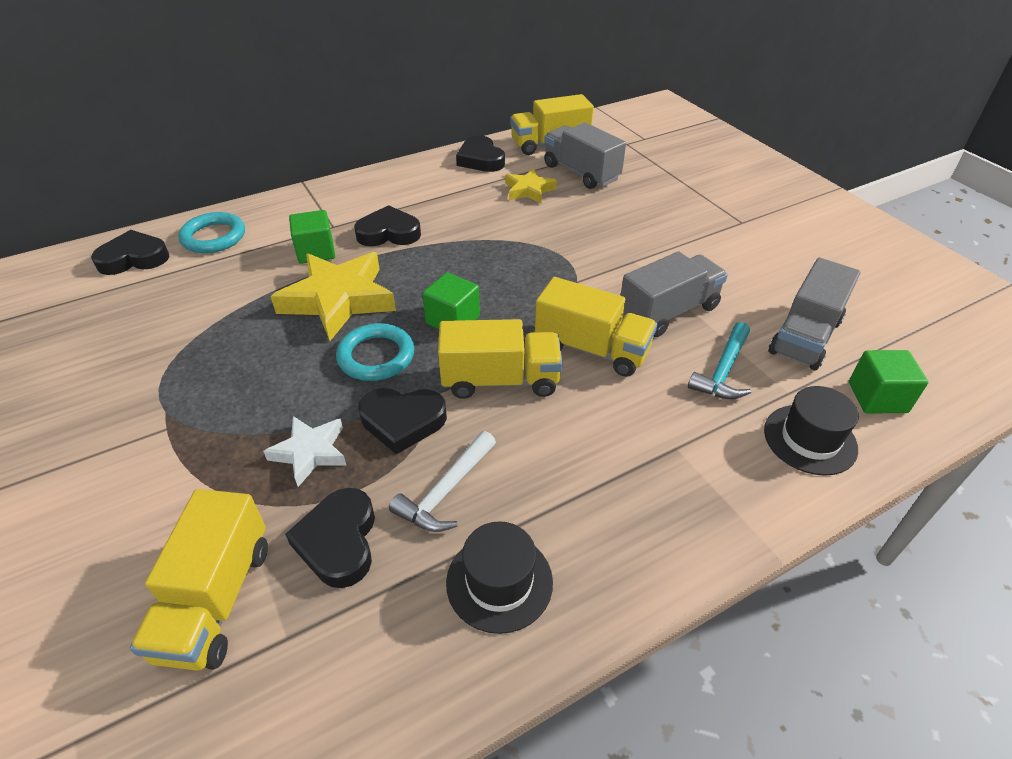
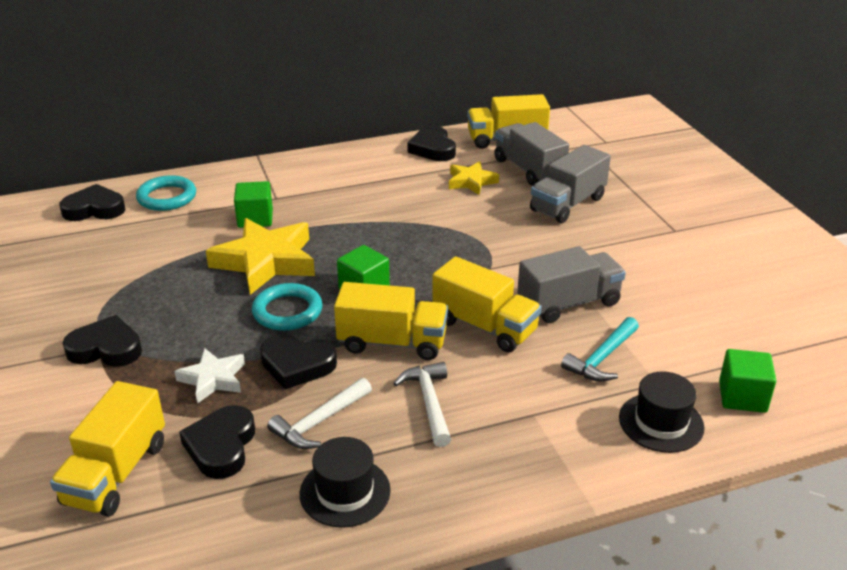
camera: 10 degrees right, 10 degrees down
black heart [354,205,421,246] -> black heart moved to [63,315,142,367]
grey truck [769,258,861,370] -> grey truck moved to [530,145,611,223]
none -> white hammer [393,362,451,447]

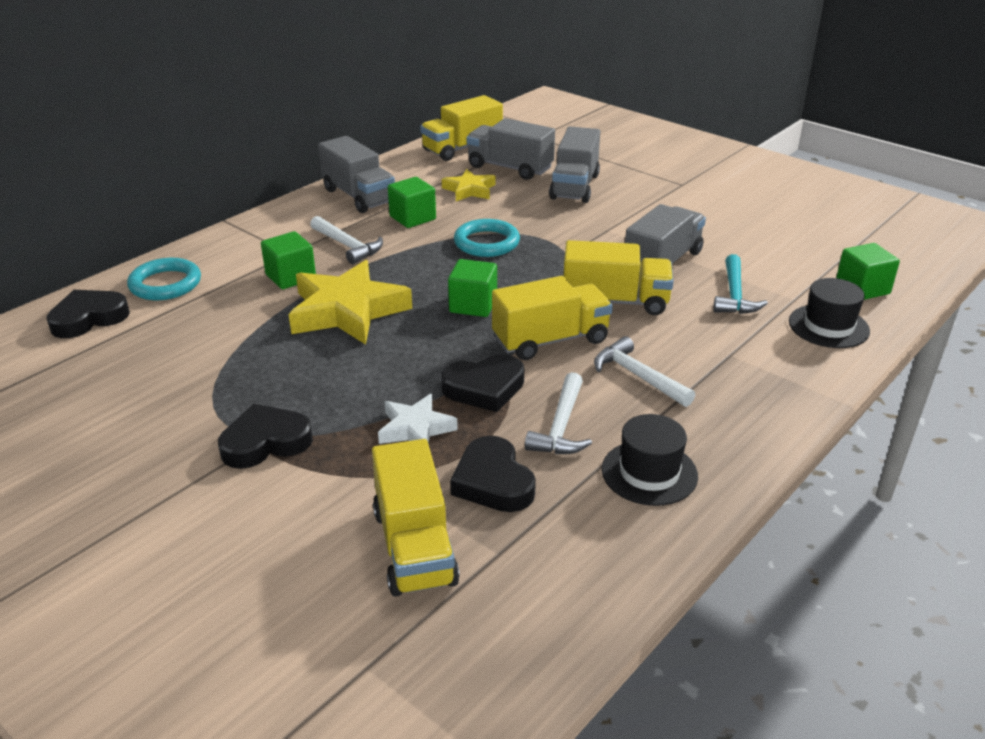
camera: 30 degrees left, 0 degrees up
turquoise ring [252,283,323,331] -> turquoise ring moved to [454,219,520,257]
black heart [408,126,456,161] -> none
none -> white hammer [310,216,383,264]
none -> grey truck [318,136,395,213]
none -> green cube [388,177,436,228]

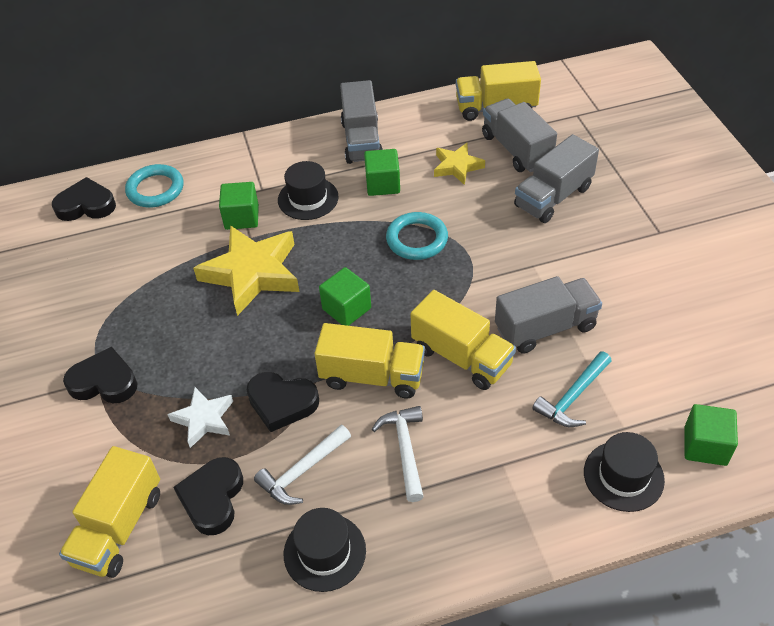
camera: 35 degrees right, 15 degrees up
white hammer [310,216,383,264] -> black hat [278,161,339,220]

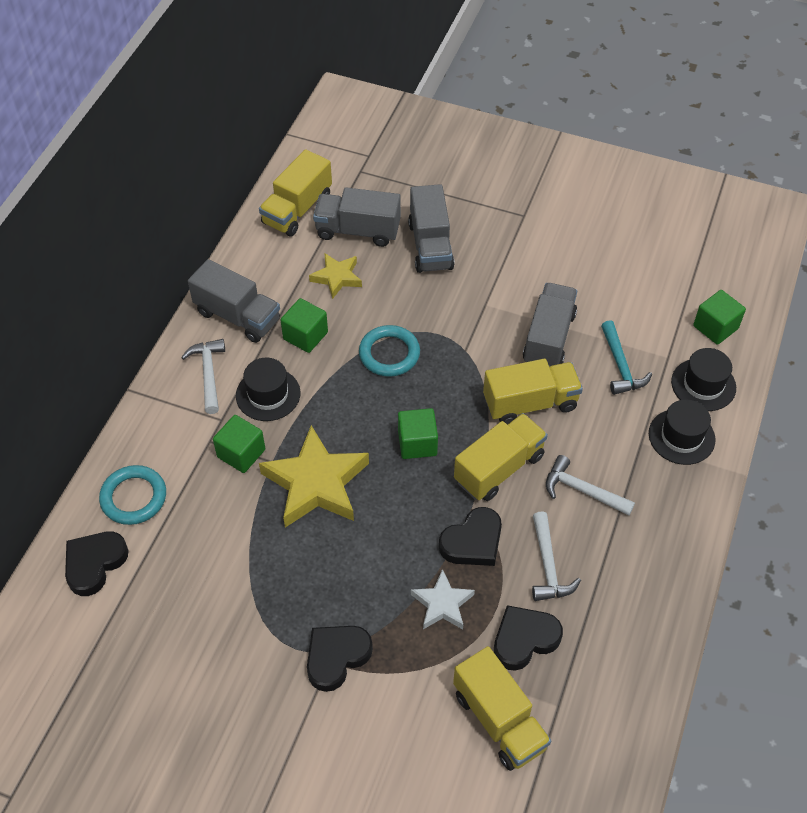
camera: 55 degrees left, 5 degrees up
black heart [174,457,243,535] -> black heart turned 105 degrees clockwise [494,605,563,671]
black hat [284,508,366,592] -> black hat moved to [649,399,715,465]
none -> white hammer [181,339,225,414]

